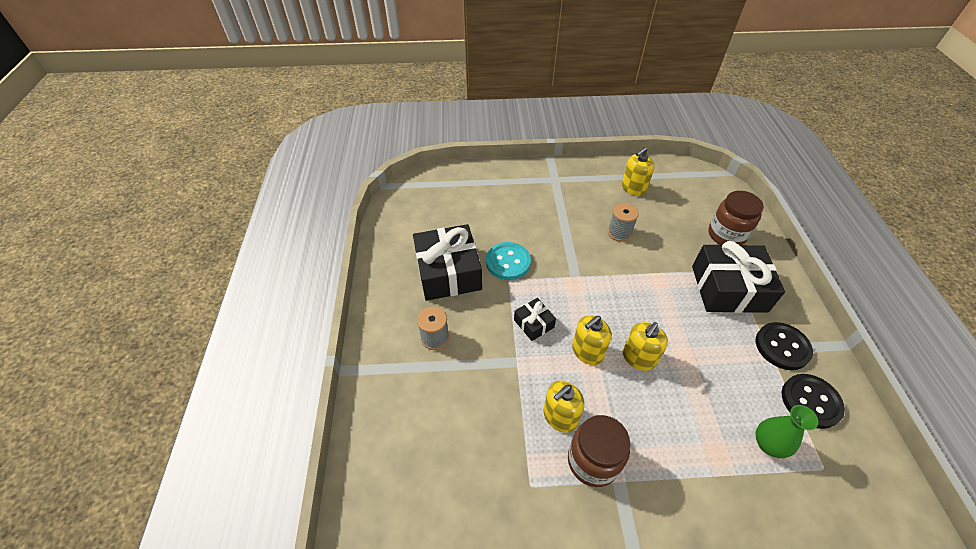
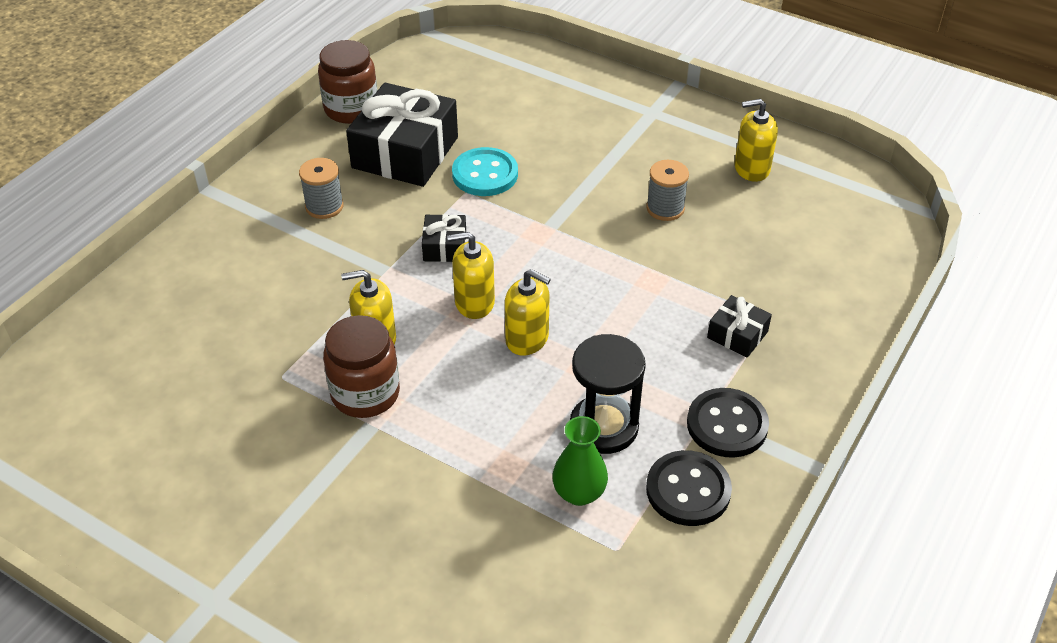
camera: 35 degrees right, 5 degrees down
yellow soap dispenser [623,322,668,371] -> yellow soap dispenser turned 135 degrees counterclockwise [505,269,551,356]
black gift [692,241,785,313] -> black gift [707,295,772,358], size x0.47
brown jar [708,191,764,245] -> brown jar moved to [318,40,378,124]
none -> black hourglass [570,334,646,454]

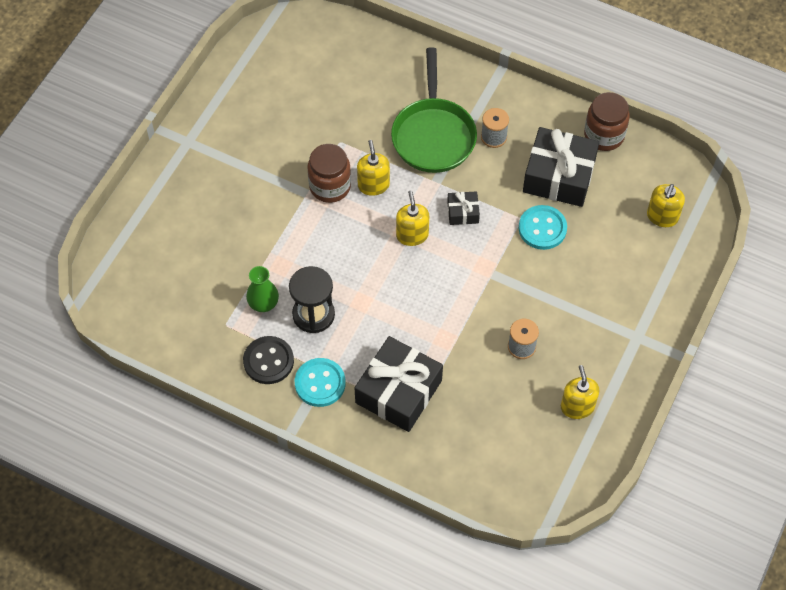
camera: 85 degrees right, 15 degrees up
yellow soap dispenser [505,269,551,356] -> yellow soap dispenser moved to [647,184,685,227]
black button [687,388,769,458] -> turquoise button [295,358,346,407]
black gift [707,295,772,358] -> black gift [355,336,443,432], size x2.12
none -> green pan [391,47,477,173]

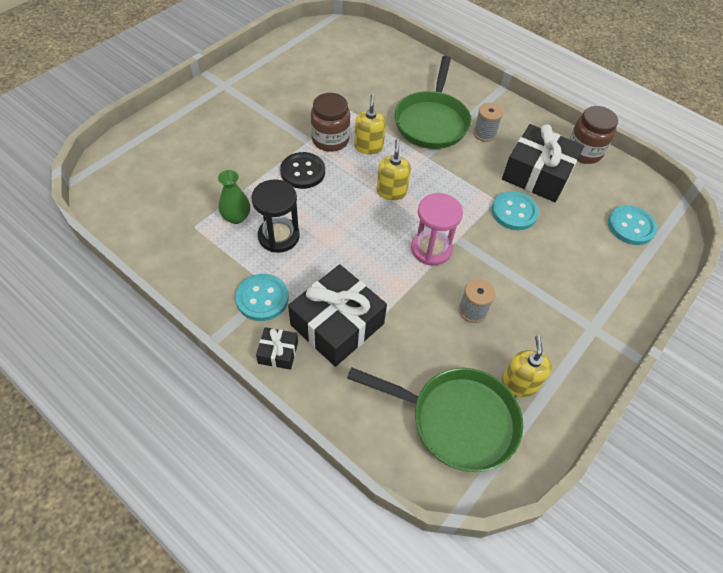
camera: 10 degrees right, 5 degrees down
black button [243,336,294,384] -> black button moved to [280,152,325,189]
black gift [447,191,480,225] -> black gift moved to [256,327,298,370]
yellow soap dispenser [647,184,685,227] -> turquoise button [608,205,657,245]
none -> green pan [347,367,523,472]
none -> pink hourglass [411,193,463,265]

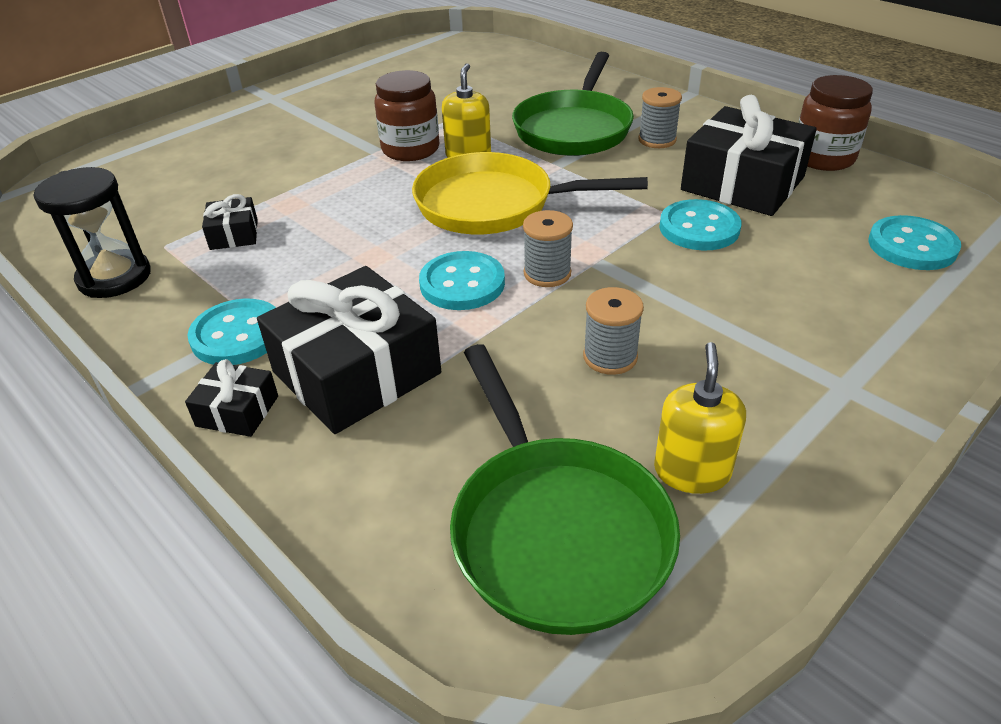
camera: 10 degrees right, 15 degrees down
green vase [218,170,250,224] -> black gift [202,194,258,250]
black hourglass [251,179,300,253] -> black hourglass moved to [34,167,151,298]
black button [280,152,325,189] -> none
green pan [347,367,523,472] -> green pan turned 45 degrees clockwise [450,344,680,635]
yellow soap dispenser [377,139,411,200] -> yellow pan [412,152,648,234]
pink hourglass [411,193,463,265] -> grey spool [523,210,573,287]
none -> turquoise button [419,251,505,310]

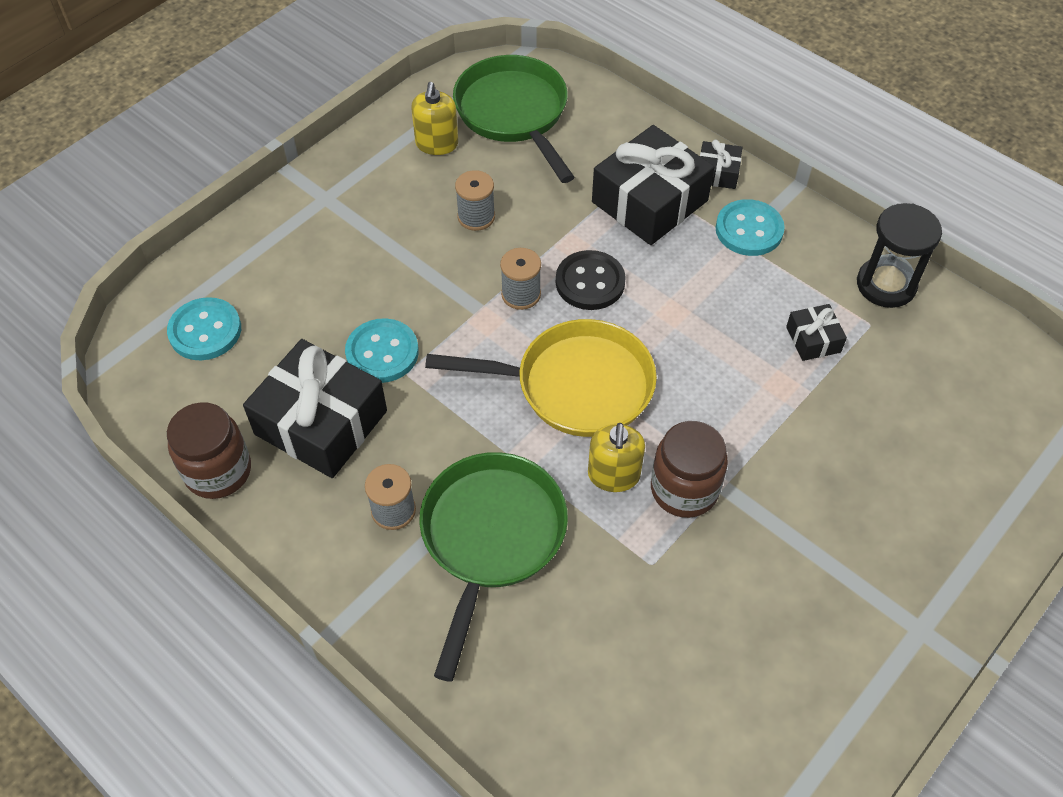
camera: 175 degrees right, 15 degrees up
turquoise button [419,251,505,310] -> black button [556,250,626,310]

